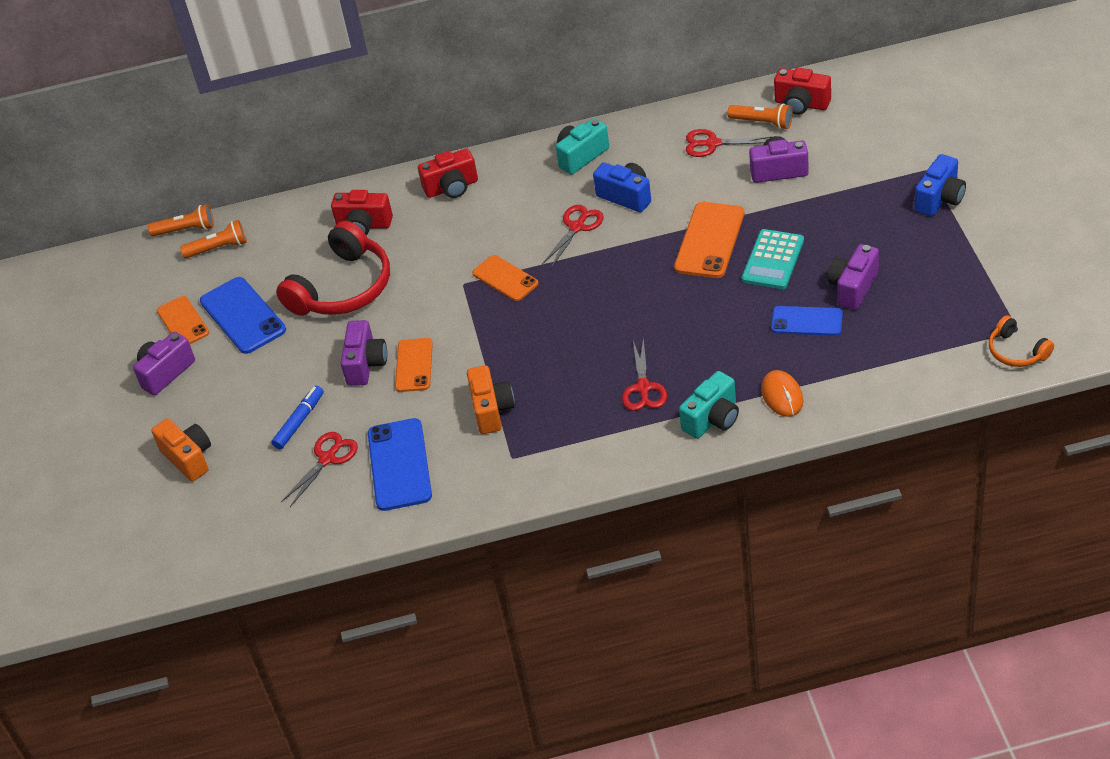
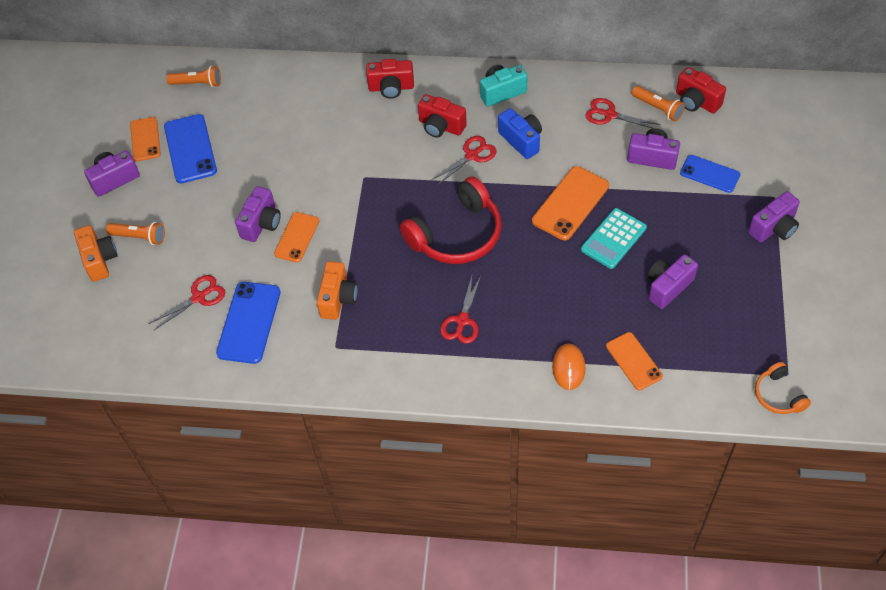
camera: 15 degrees right, 10 degrees up
orange flashlight [148,204,214,236] -> orange flashlight moved to [106,222,165,245]
blue marker [271,386,324,449] -> none
red headphones [276,221,390,316] -> red headphones moved to [400,176,502,264]
red camera [331,190,393,235] -> red camera moved to [418,94,467,138]
orange phone [472,255,539,301] -> orange phone moved to [606,332,663,390]
turquoise camera [679,371,739,439] -> none
blue phone [771,306,843,336] -> blue phone moved to [680,155,741,193]
blue camera [915,154,966,216] -> purple camera [748,191,800,243]

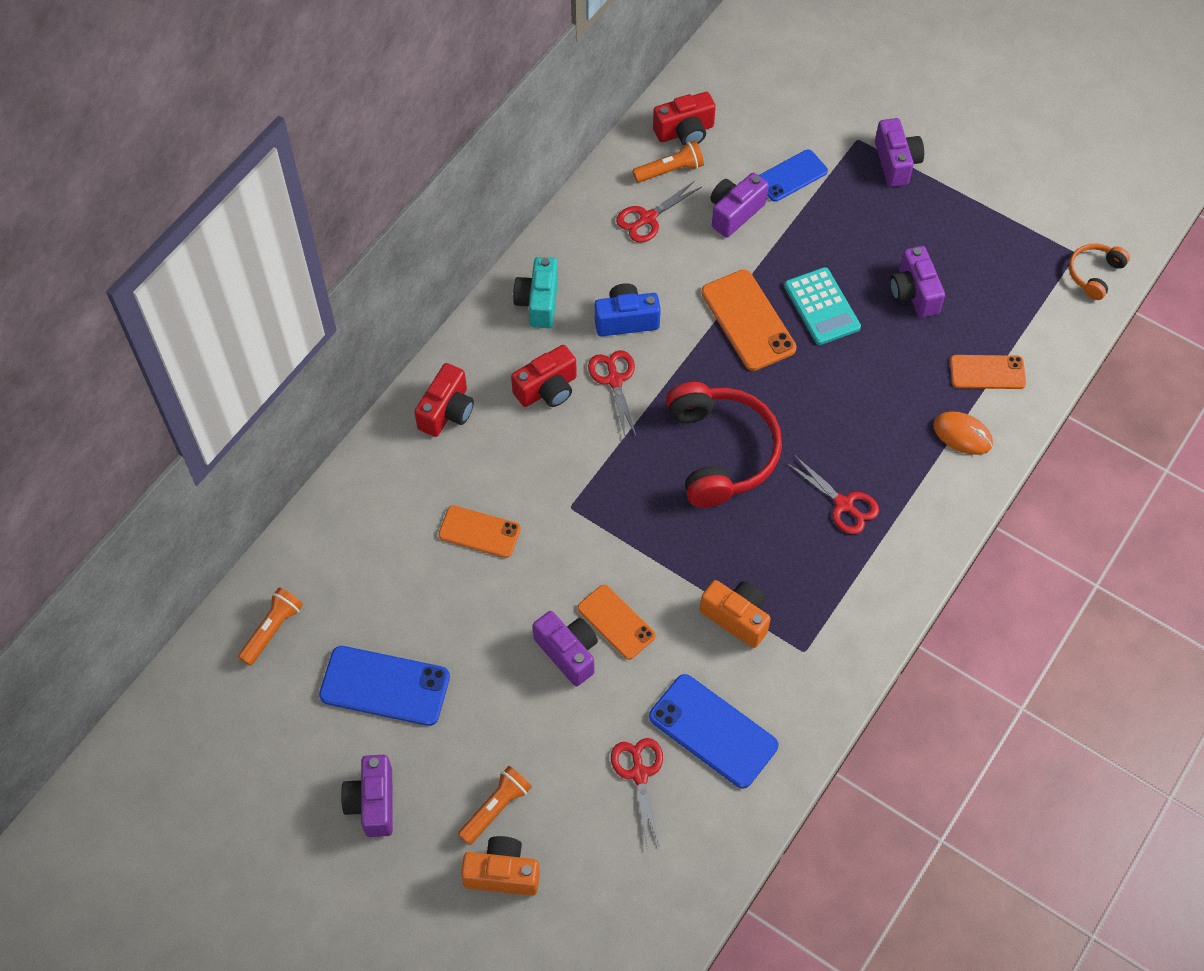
camera: 65 degrees left, 5 degrees up
orange phone [130,117,161,161] -> orange phone moved to [438,506,521,558]
orange headphones [755,362,811,414] -> orange headphones turned 120 degrees clockwise [1069,244,1130,300]

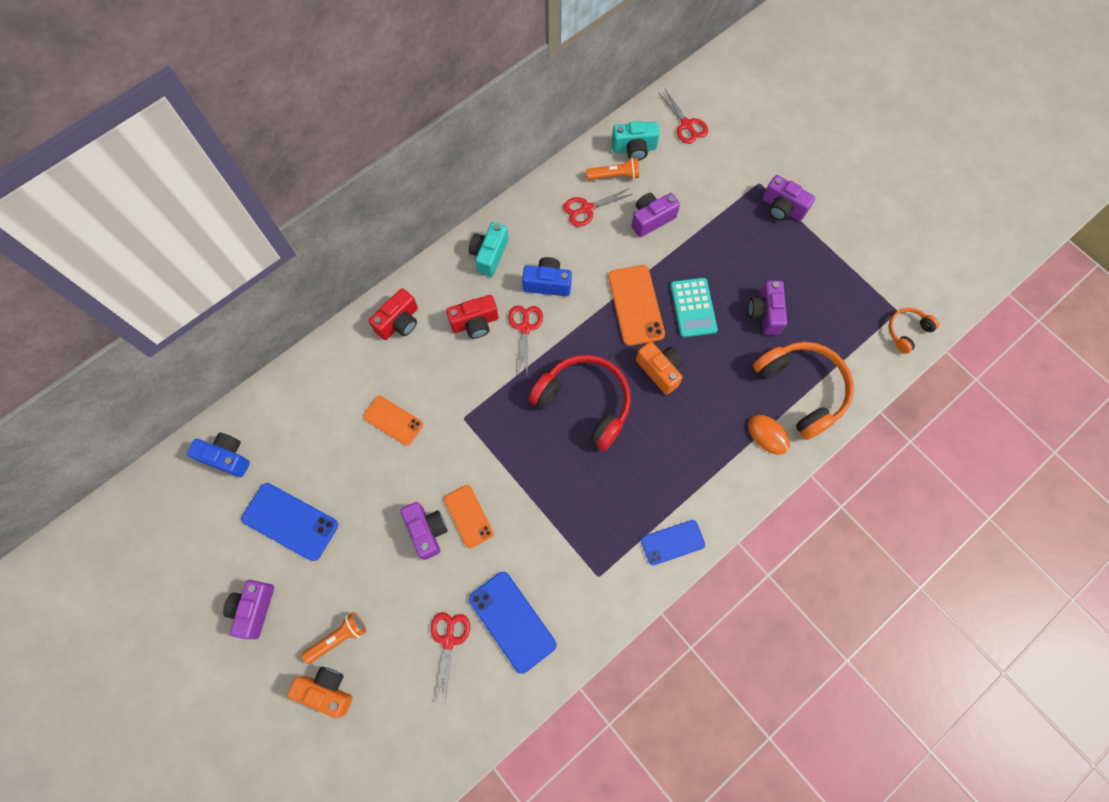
camera: 15 degrees right, 10 degrees up
orange flashlight [238,588,303,666] -> blue camera [187,433,250,477]
red camera [653,92,716,146] -> turquoise camera [612,121,660,161]
red headphones [666,382,782,508] -> red headphones turned 60 degrees counterclockwise [529,355,631,451]
orange camera [700,580,771,648] -> orange camera moved to [636,341,683,395]
blue phone [759,149,828,202] -> blue phone moved to [641,520,705,565]
red scissors [786,455,879,534] -> red scissors moved to [658,88,708,144]
purple camera [875,118,924,187] -> purple camera turned 120 degrees clockwise [762,175,815,221]
orange phone [950,355,1026,389] -> orange headphones [753,342,854,440]

